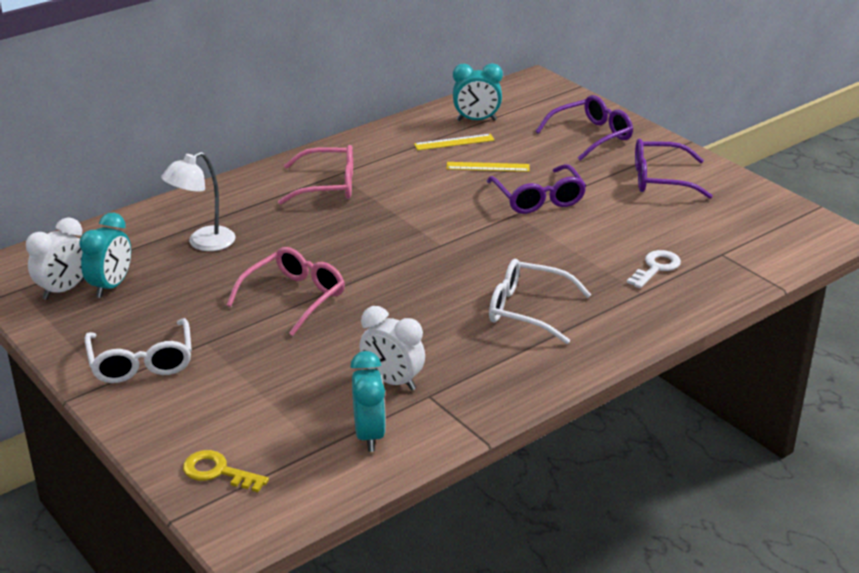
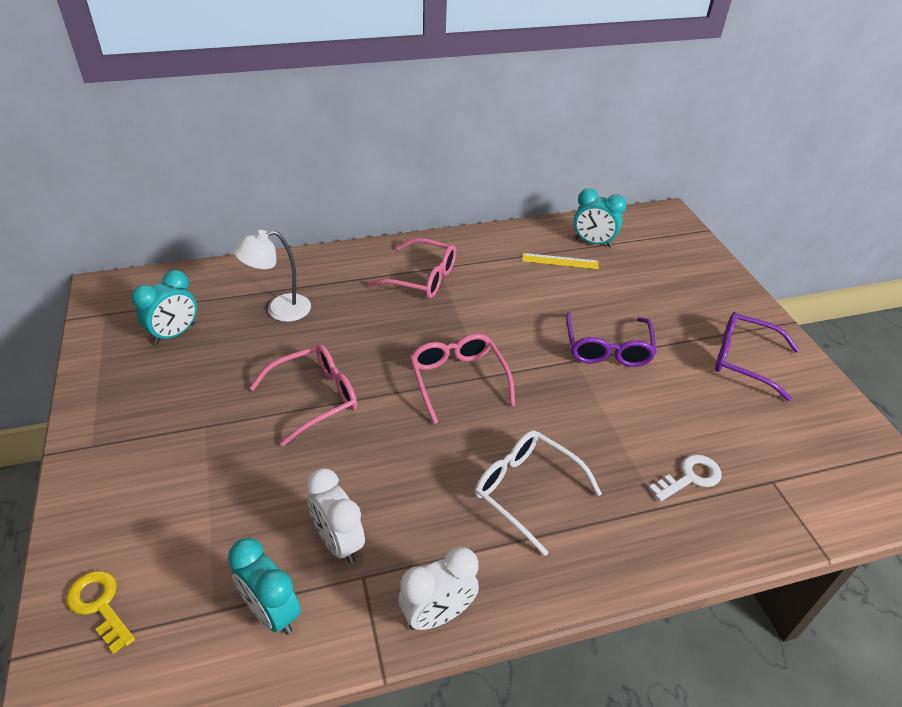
camera: 20 degrees right, 10 degrees up
white clock [26,217,84,300] -> white clock moved to [398,547,479,630]
white glasses [85,318,192,383] -> none
turquoise clock [350,351,386,452] -> turquoise clock turned 120 degrees clockwise [228,538,301,635]
yellow ruler [446,162,530,172] -> none
purple glasses [536,95,633,161] -> none
none -> pink glasses [410,334,515,424]

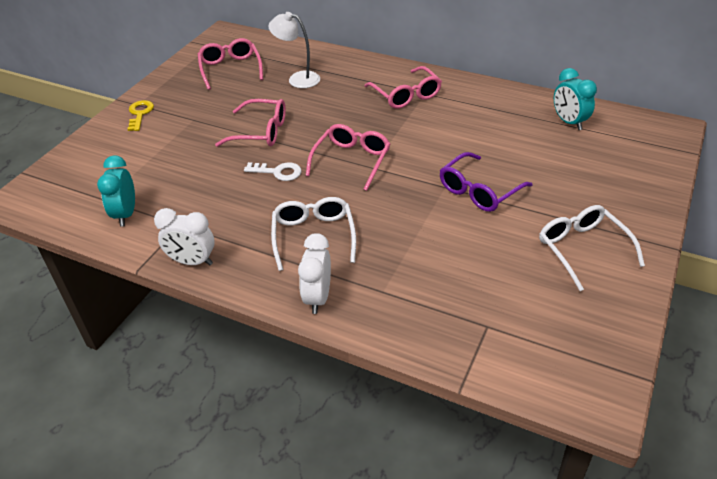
camera: 45 degrees right, 0 degrees up
yellow key [66,571,135,654] -> yellow key moved to [128,100,154,131]
turquoise clock [131,270,197,345] -> pink glasses [198,38,263,90]
white clock [306,468,365,564] -> white clock moved to [298,233,331,314]
yellow ruler [522,253,599,269] -> none
white key [649,455,721,502] -> white key moved to [244,162,301,181]
purple glasses [715,312,799,401] -> white glasses [539,205,645,291]

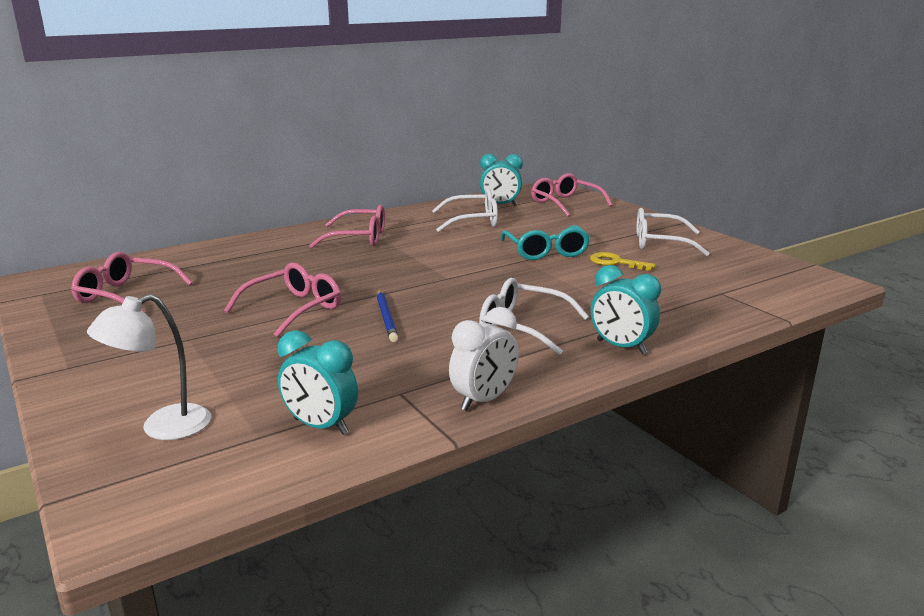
camera: 60 degrees left, 20 degrees down
yellow key [128,100,154,131] -> yellow key moved to [590,252,656,271]
white key [244,162,301,181] -> blue pencil [377,290,398,342]
white lamp [269,12,320,88] -> white lamp moved to [87,294,211,440]
white clock [298,233,331,314] -> turquoise clock [591,265,661,354]
pink glasses [306,124,390,191] -> pink glasses moved to [531,173,613,217]
purple glasses [440,152,533,212] -> turquoise glasses [500,225,590,260]
none -> white glasses [432,189,498,232]

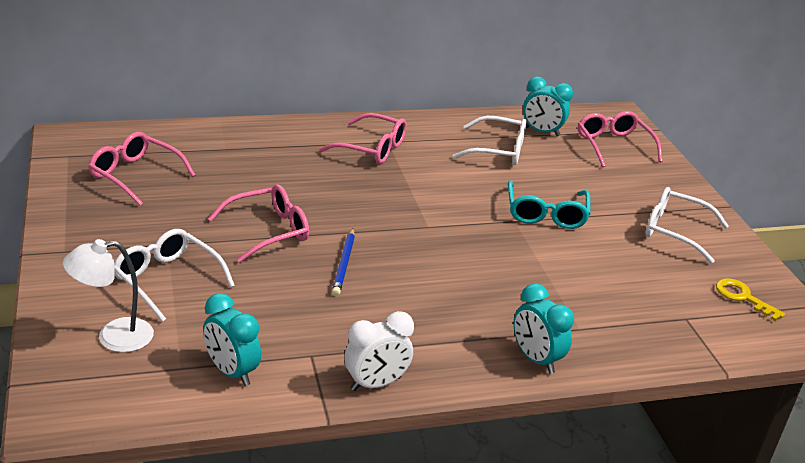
camera: 15 degrees right, 10 degrees up
white glasses [479,278,589,355] -> white glasses moved to [114,229,235,322]
yellow key [590,252,656,271] -> yellow key moved to [716,278,785,321]

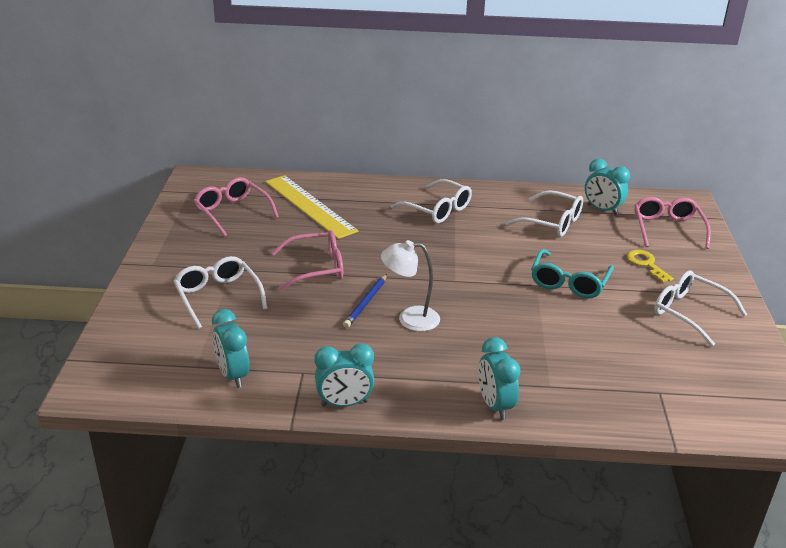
camera: 20 degrees right, 0 degrees up
white lamp [63,239,154,352] -> white lamp moved to [381,240,440,331]
pink glasses [319,113,407,164] -> white glasses [391,179,472,223]
white clock [344,311,414,391] -> turquoise clock [314,343,374,407]
yellow key [716,278,785,321] -> yellow key moved to [627,250,674,283]
none -> yellow ruler [265,175,358,239]

